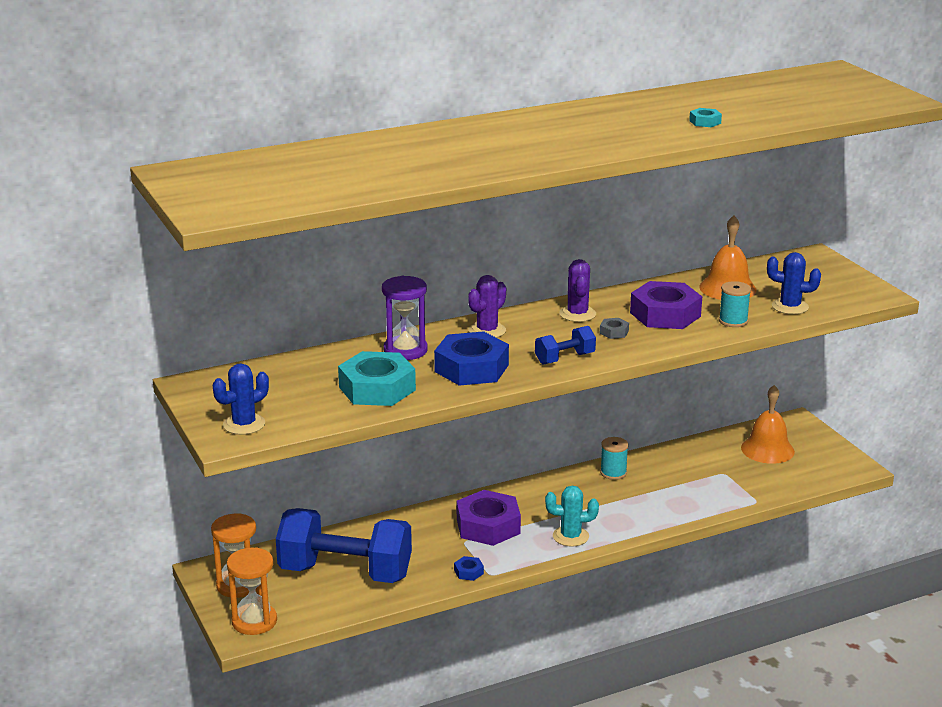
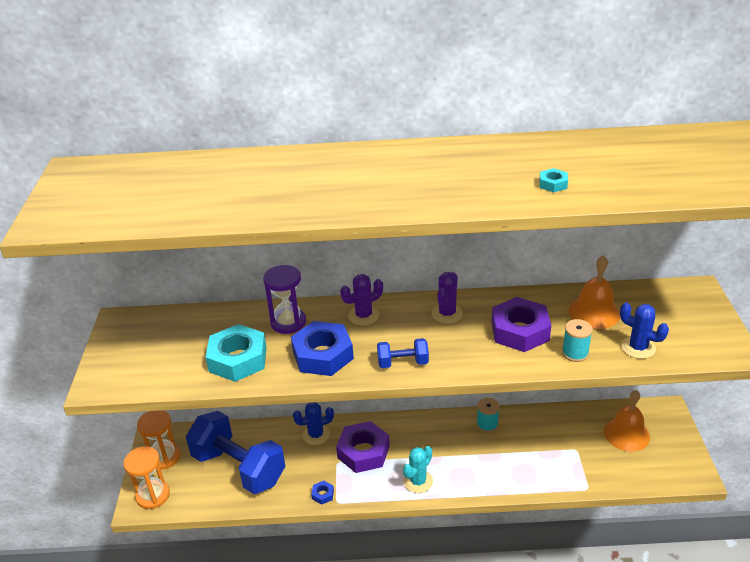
camera: 25 degrees right, 10 degrees up
blue cactus [213,363,269,435] -> blue cactus moved to [293,402,334,445]
turquoise cactus [545,486,599,547] -> turquoise cactus turned 75 degrees counterclockwise [403,446,433,493]
grey nut [600,318,629,339] -> none

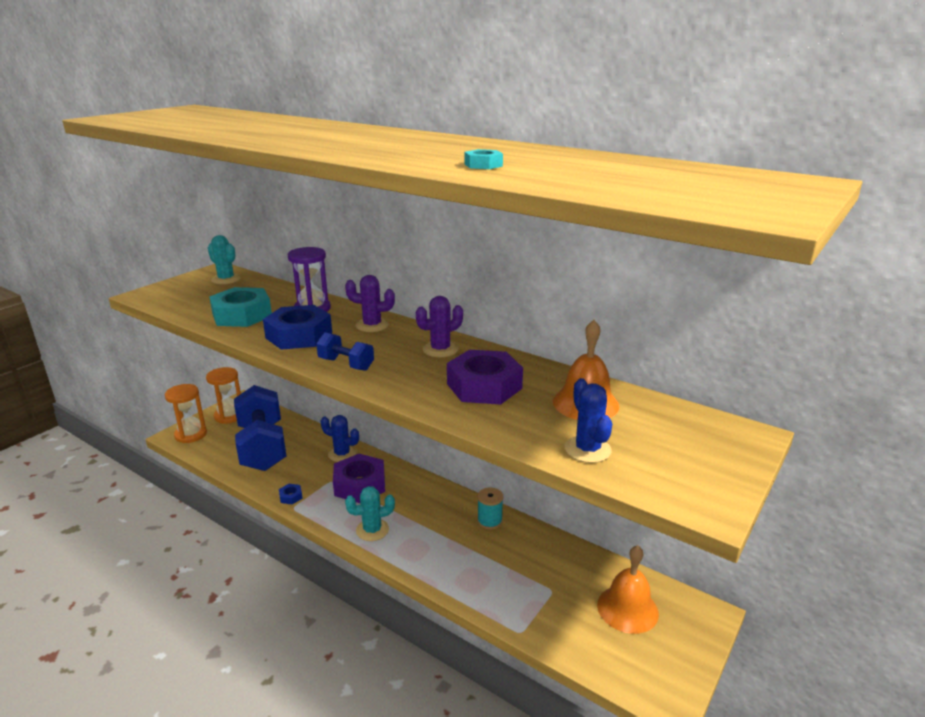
camera: 35 degrees right, 10 degrees down
turquoise spool [562,319,593,362] -> none
none -> turquoise cactus [208,235,241,284]

